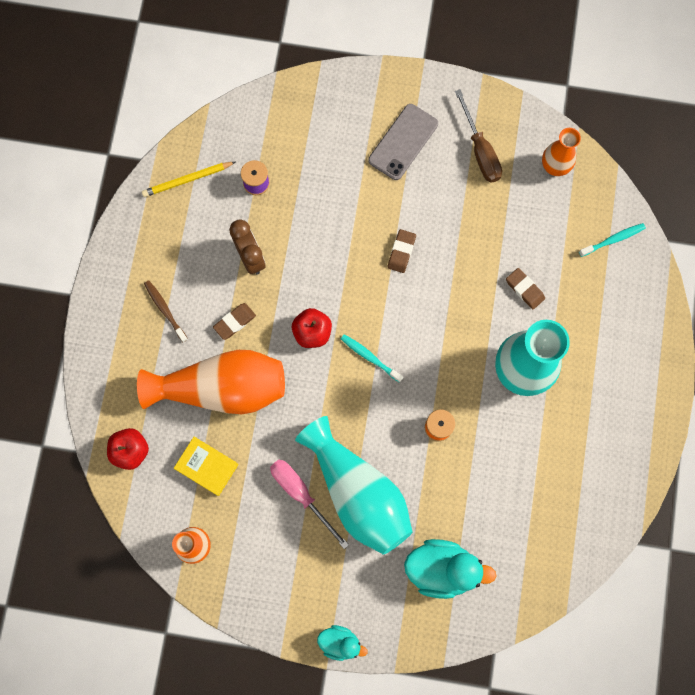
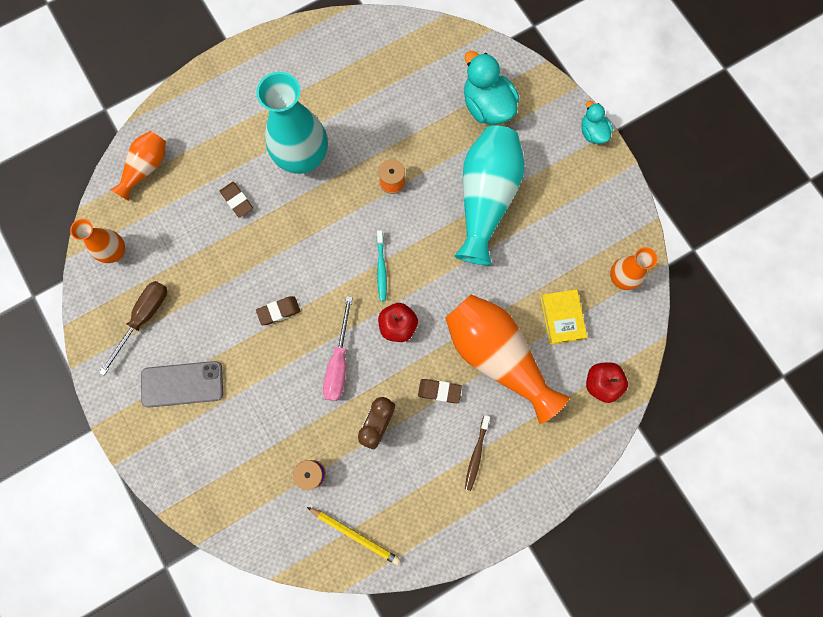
camera: 130 degrees left, 0 degrees up
pink screwdriver [270,460,349,549] -> pink screwdriver moved to [323,296,353,401]
brown eraser [506,268,545,310] -> brown eraser turned 45 degrees counterclockwise [220,182,253,218]
turquoise toothbrush [579,223,646,257] -> orange vase [110,131,166,201]

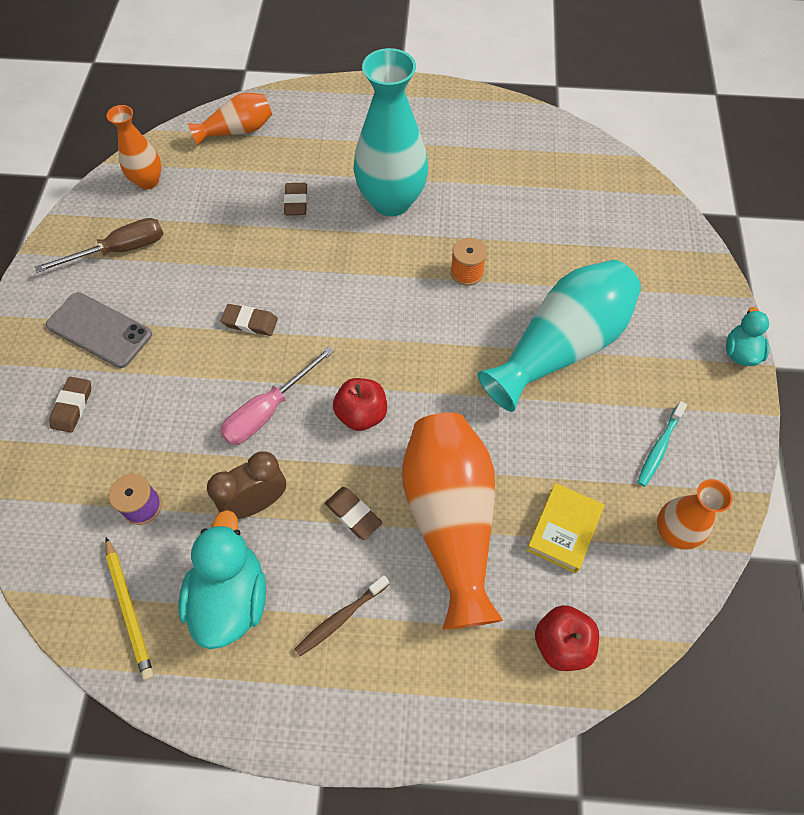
camera: 35 degrees right, 15 degrees down
turquoise toothbrush [377,230,387,301] -> turquoise toothbrush moved to [637,401,687,487]
turquoise duck [464,51,519,125] -> turquoise duck moved to [178,510,266,649]
none -> brown eraser [49,377,91,433]

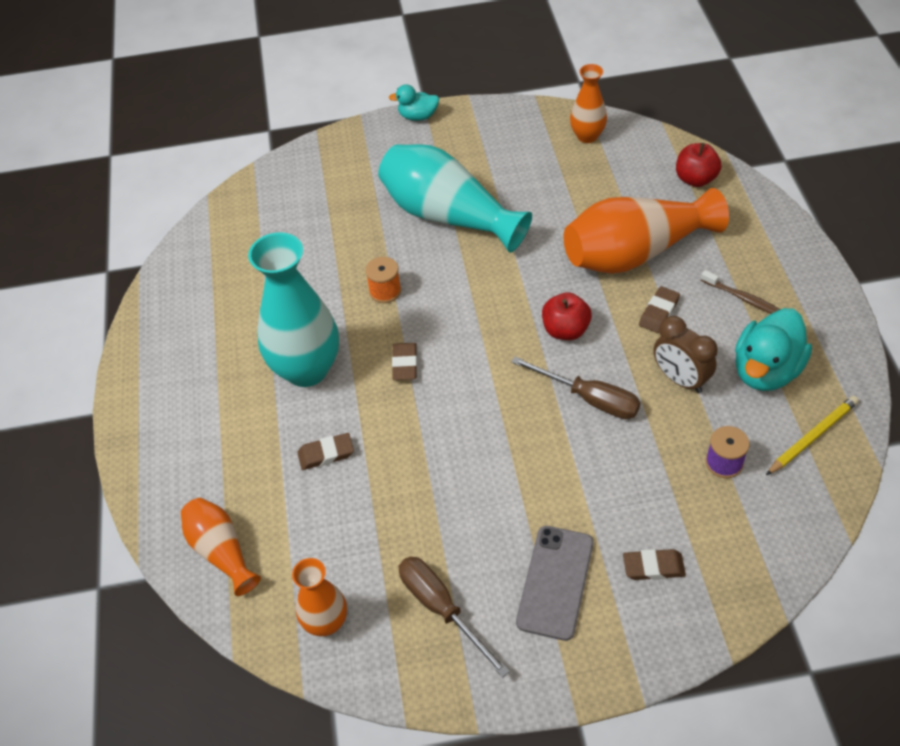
camera: 100 degrees left, 10 degrees down
turquoise duck [178,510,266,649] -> turquoise duck turned 45 degrees counterclockwise [735,308,812,391]
pink screwdriver [220,346,334,445] -> brown screwdriver [511,357,640,419]
brown eraser [221,304,278,336] -> brown eraser moved to [392,343,417,380]
yellow book [526,483,604,573] -> none
turquoise toothbrush [637,401,687,487] -> none

